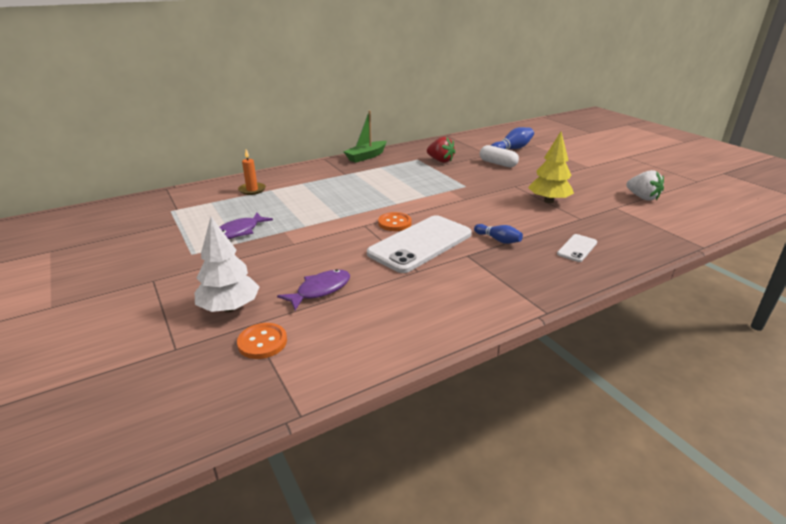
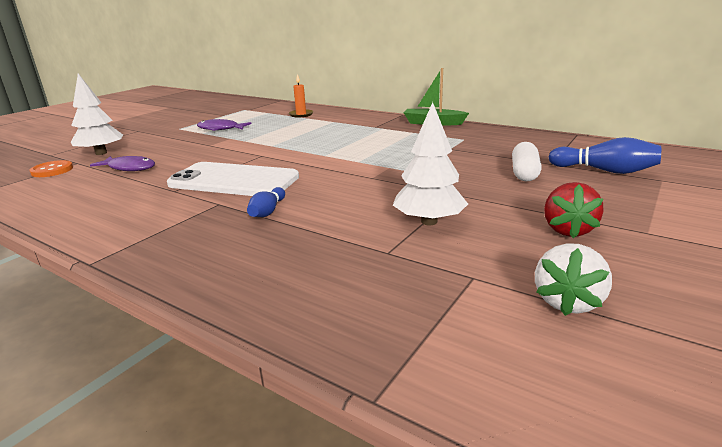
camera: 65 degrees right, 5 degrees down
orange button [378,212,412,231] -> none
red strawberry [427,137,455,163] -> red strawberry moved to [544,182,604,238]
yellow tree [528,132,574,203] -> white tree [393,102,468,225]
white phone [557,234,597,262] -> none

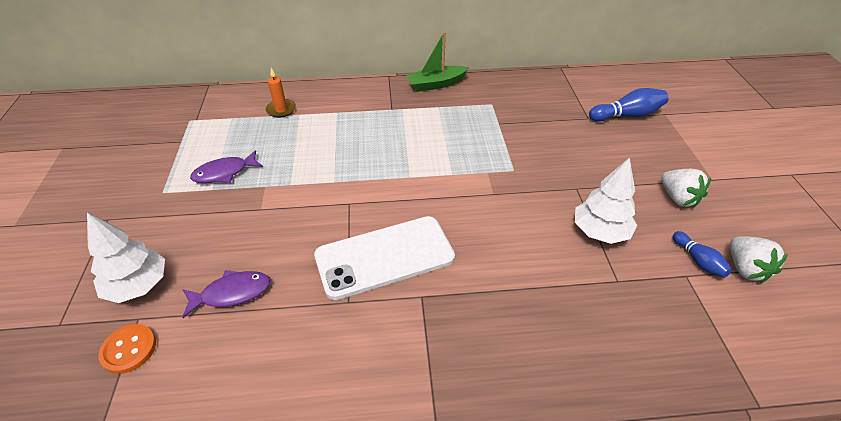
camera: 40 degrees left, 20 degrees up
blue bowling pin [247,187,285,217] -> blue bowling pin moved to [673,231,732,278]
white capsule [512,142,542,181] -> none
red strawberry [544,182,604,238] -> white strawberry [661,169,711,208]

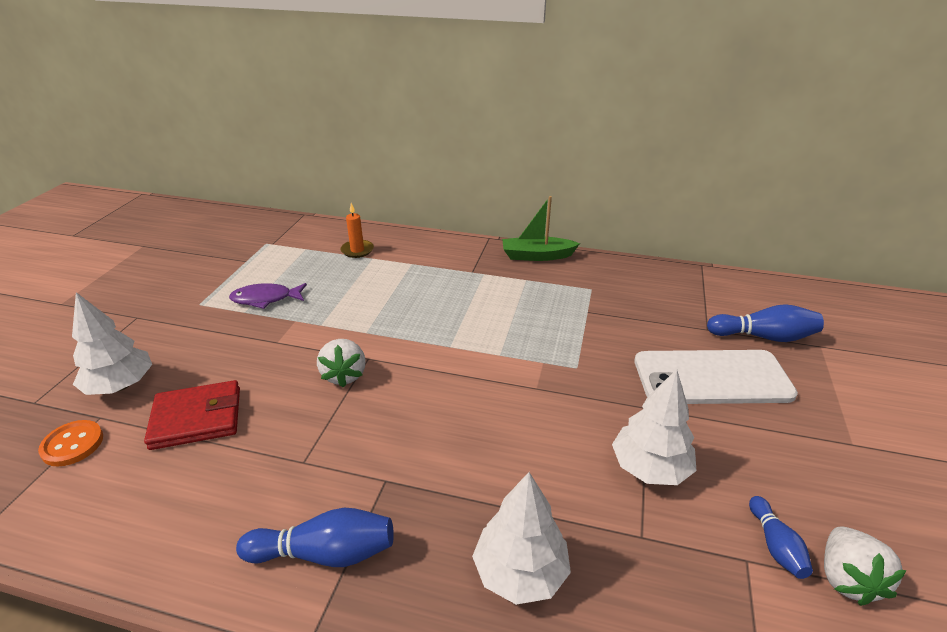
camera: 20 degrees right, 10 degrees down
purple fish [182,270,270,318] -> red wallet [144,380,240,450]
white phone [314,216,455,300] -> white phone moved to [634,350,798,404]
white strawberry [661,169,711,208] -> white strawberry moved to [317,339,366,387]
none -> blue bowling pin [236,508,394,567]
none -> white tree [472,472,571,605]

